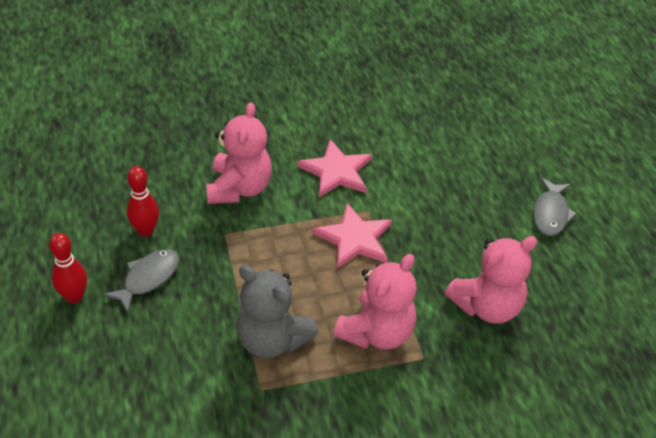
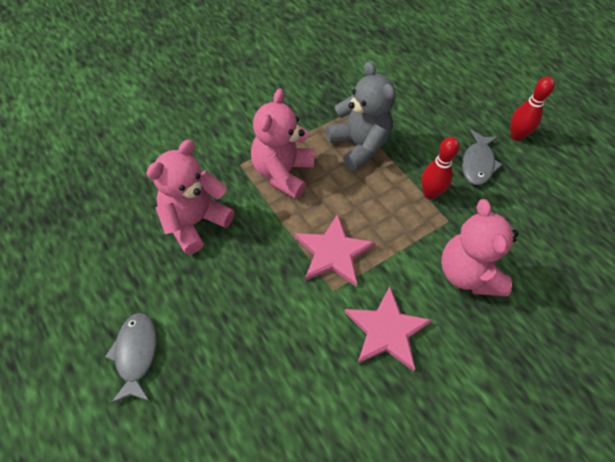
camera: 160 degrees right, 10 degrees up
red bowling pin [127,166,159,237] -> red bowling pin moved to [421,137,460,199]
grey teddy bear [236,265,318,358] -> grey teddy bear turned 45 degrees clockwise [326,61,396,171]

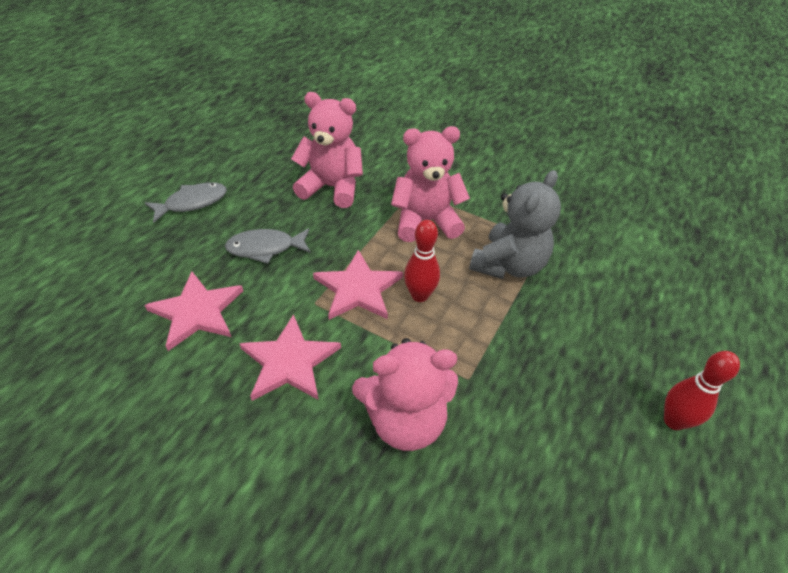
camera: 65 degrees right, 10 degrees down
red bowling pin [421,137,460,199] -> red bowling pin moved to [404,220,440,302]
pink teddy bear [441,199,519,296] -> pink teddy bear turned 150 degrees counterclockwise [352,338,458,451]
grey fish [462,130,502,185] -> grey fish moved to [225,228,311,264]
none -> pink star [144,272,243,351]

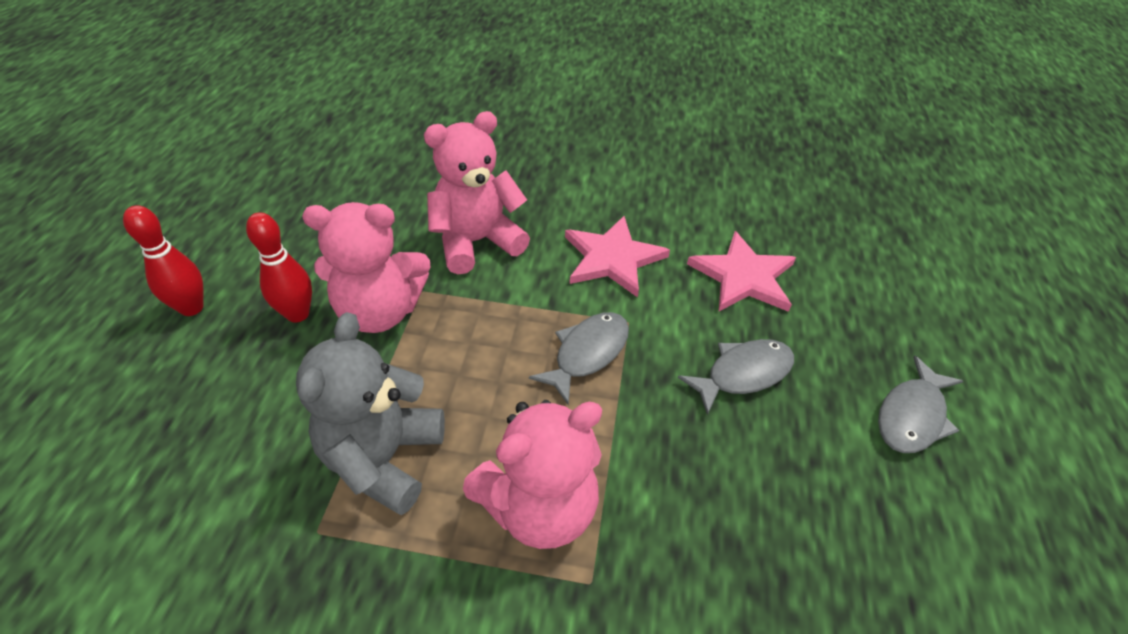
camera: 160 degrees right, 0 degrees up
pink teddy bear [291,92,363,208] -> pink teddy bear moved to [302,202,430,333]
pink star [313,250,403,320] -> grey fish [529,312,629,405]
red bowling pin [404,220,440,302] -> red bowling pin moved to [246,212,312,323]

